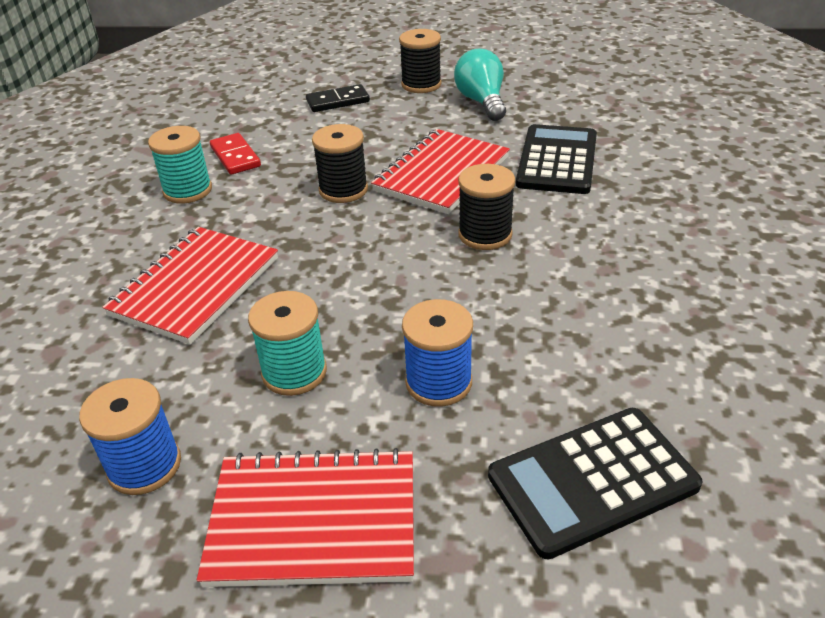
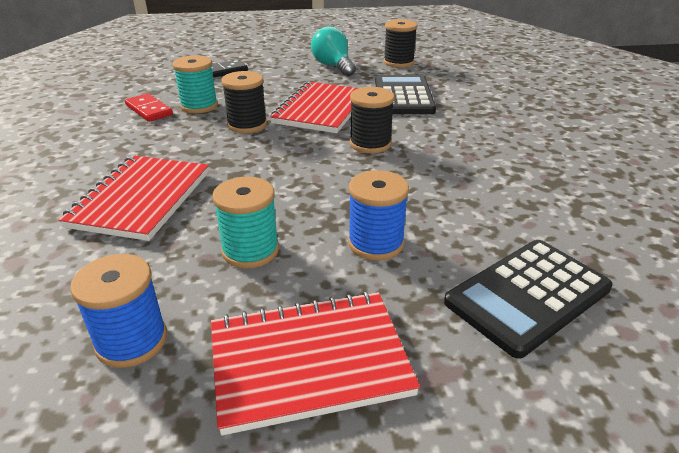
camera: 15 degrees left, 5 degrees down
turquoise spool [148,126,212,204] -> turquoise spool moved to [172,55,218,113]
black spool [399,29,442,93] -> black spool moved to [383,19,417,68]

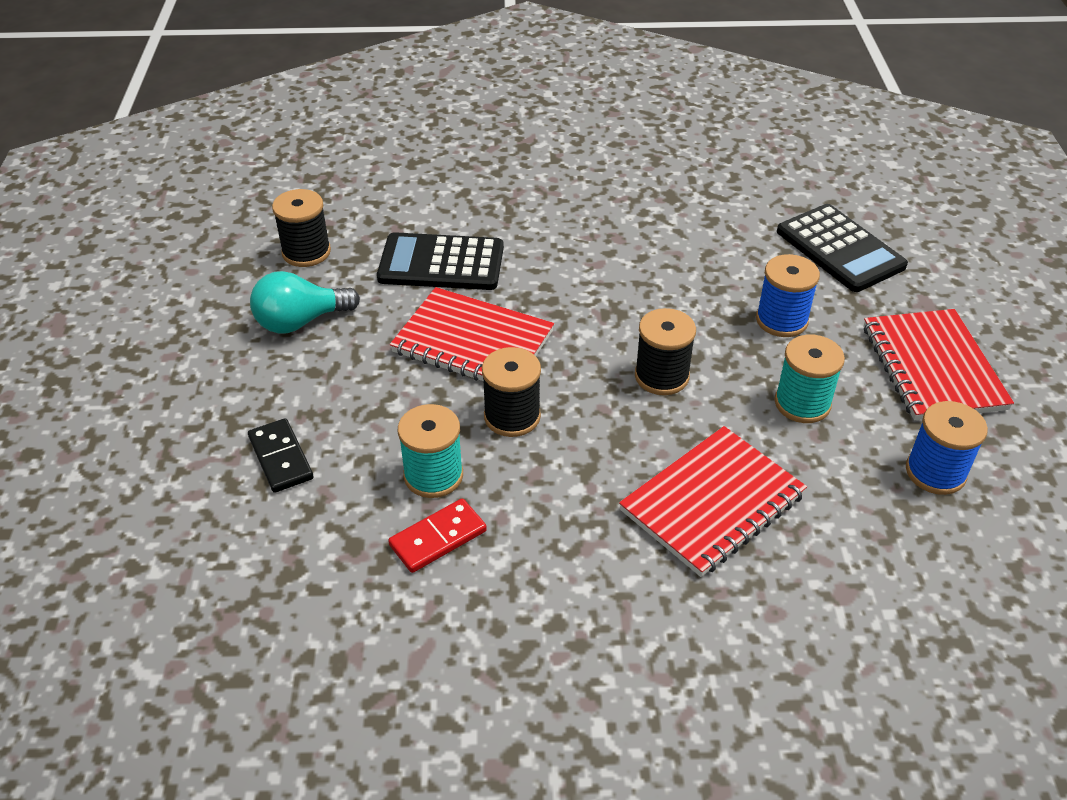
camera: 85 degrees left, 10 degrees up
red notebook [58,155,209,241] -> red notebook turned 60 degrees counterclockwise [619,426,807,577]
black spool [350,87,395,153] -> black spool moved to [635,308,696,395]

